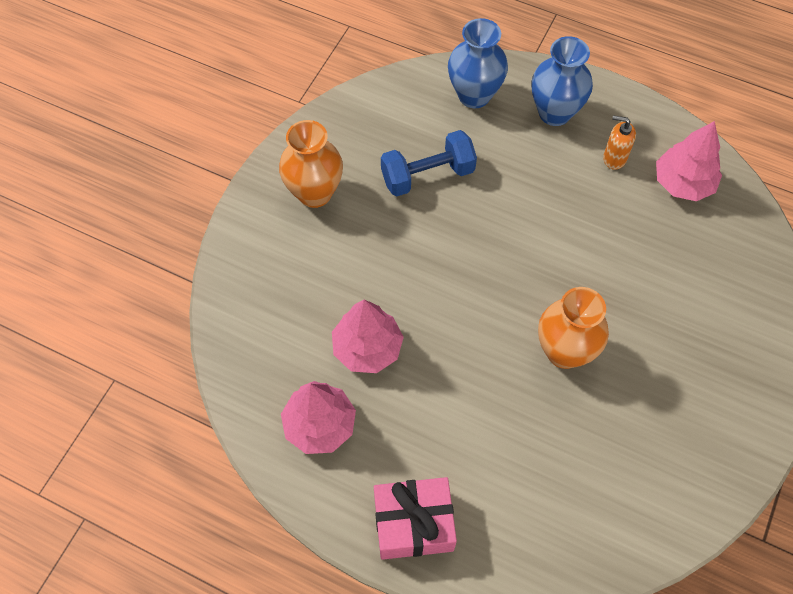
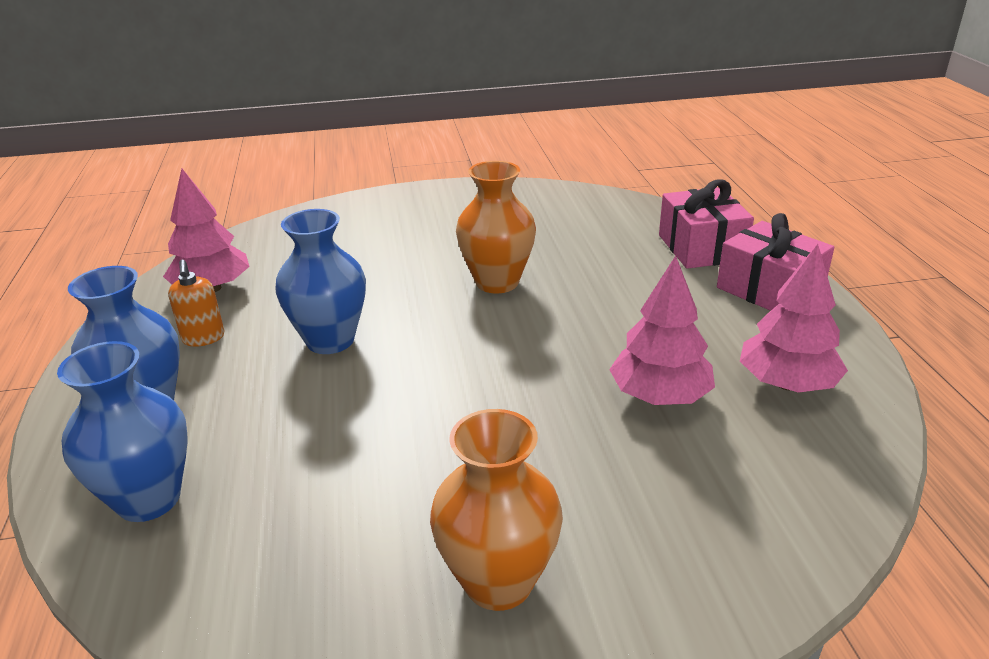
camera: 125 degrees left, 30 degrees down
blue dumbbell [381,130,477,196] -> none
none -> blue vase [275,209,366,354]
none -> pink gift [659,179,754,269]

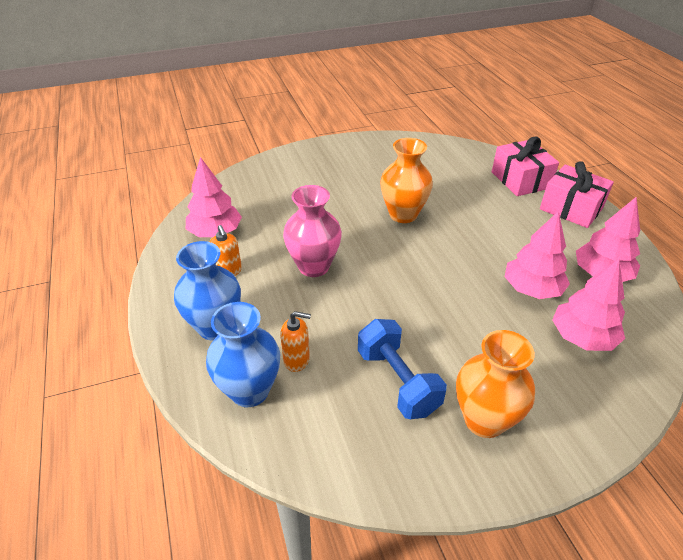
camera: 10 degrees left, 10 degrees up
blue vase [275,209,366,354] -> pink vase [283,185,342,277]
none -> orange soap dispenser [280,311,311,372]
none -> blue dumbbell [358,319,447,419]
none -> pink tree [552,259,625,351]

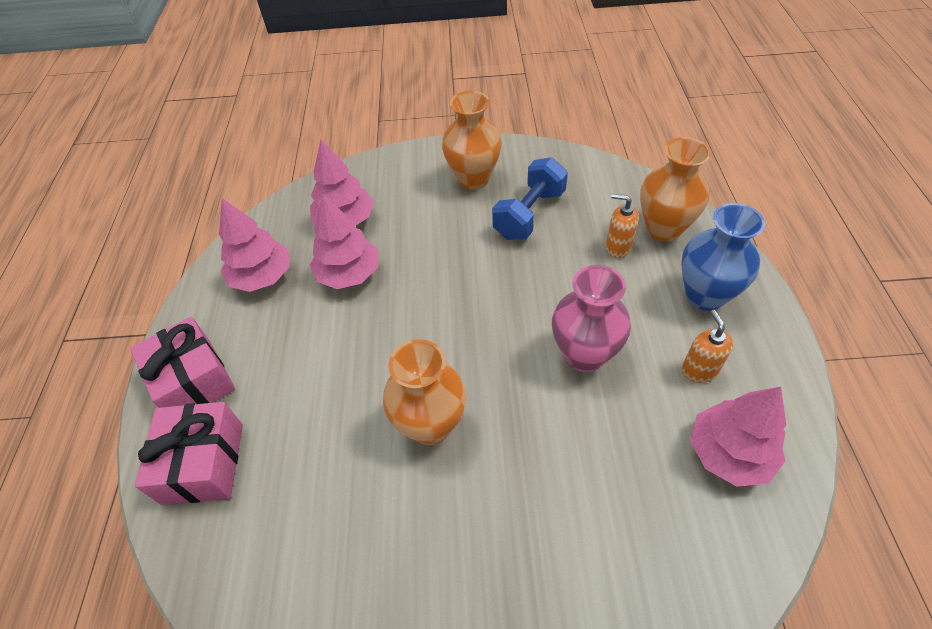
camera: 160 degrees left, 10 degrees up
blue vase [206,302,280,407] -> orange vase [640,137,711,242]
blue dumbbell [358,319,447,419] -> blue dumbbell turned 45 degrees clockwise [492,157,568,240]

